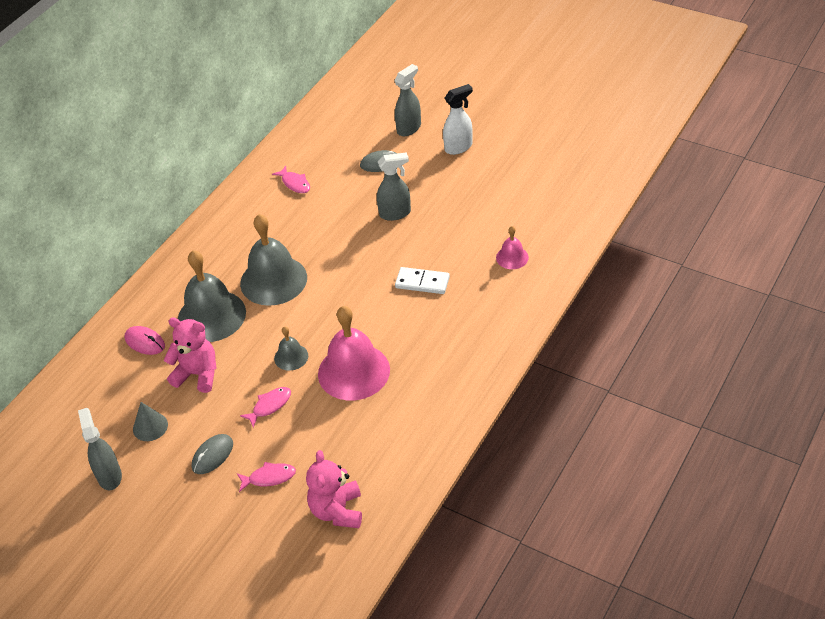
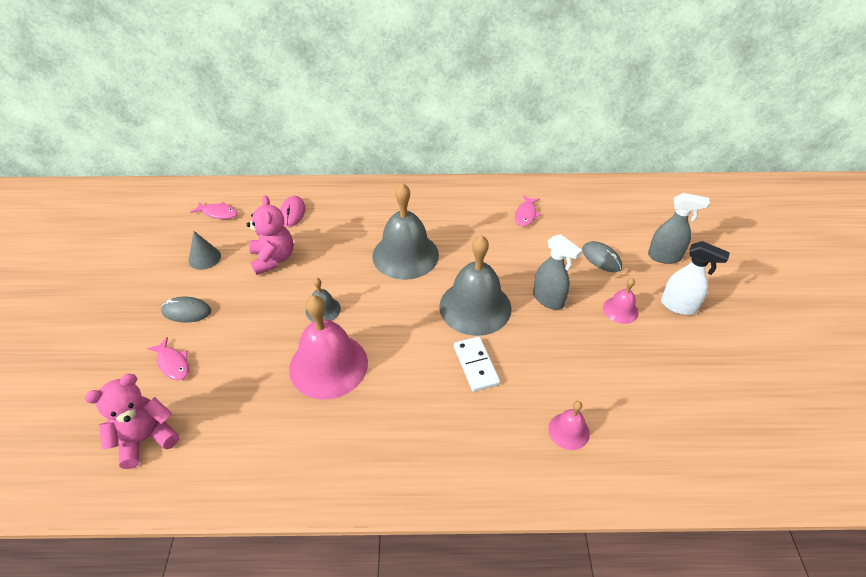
camera: 55 degrees right, 0 degrees up
grey spray bottle [78,408,122,490] -> none
grey bell [178,250,246,342] -> grey bell moved to [439,235,512,336]
pink fish [240,387,291,428] -> pink fish moved to [190,201,238,219]
none -> pink bell [603,278,639,324]

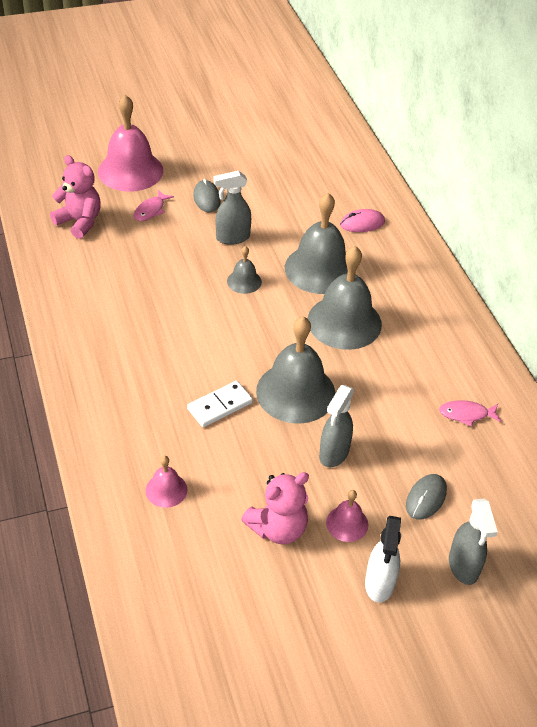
camera: 70 degrees right, 0 degrees up
grey cone [188,231,221,270] -> none
pink fish [190,201,238,219] -> none
pink teddy bear [246,195,293,275] -> pink teddy bear moved to [241,472,309,544]
pink bell [289,295,368,400] -> pink bell moved to [98,95,163,192]
none -> grey spray bottle [213,171,251,245]
none -> grey bell [285,193,348,294]

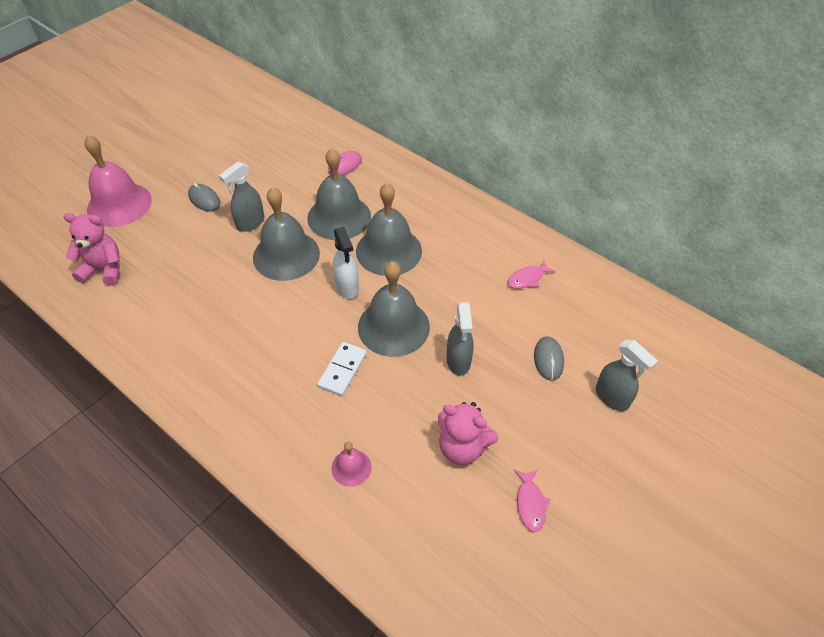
camera: 30 degrees left, 5 degrees up
pink fish [134,190,174,221] -> pink fish moved to [514,470,550,532]
grey bell [227,246,262,294] -> grey bell [253,187,320,281], size x2.08
pink teddy bear [241,472,309,544] -> pink teddy bear turned 90 degrees clockwise [438,402,499,465]
pink bell [326,490,368,542] -> none
white spray bottle [365,516,401,603] -> white spray bottle moved to [333,227,359,299]

